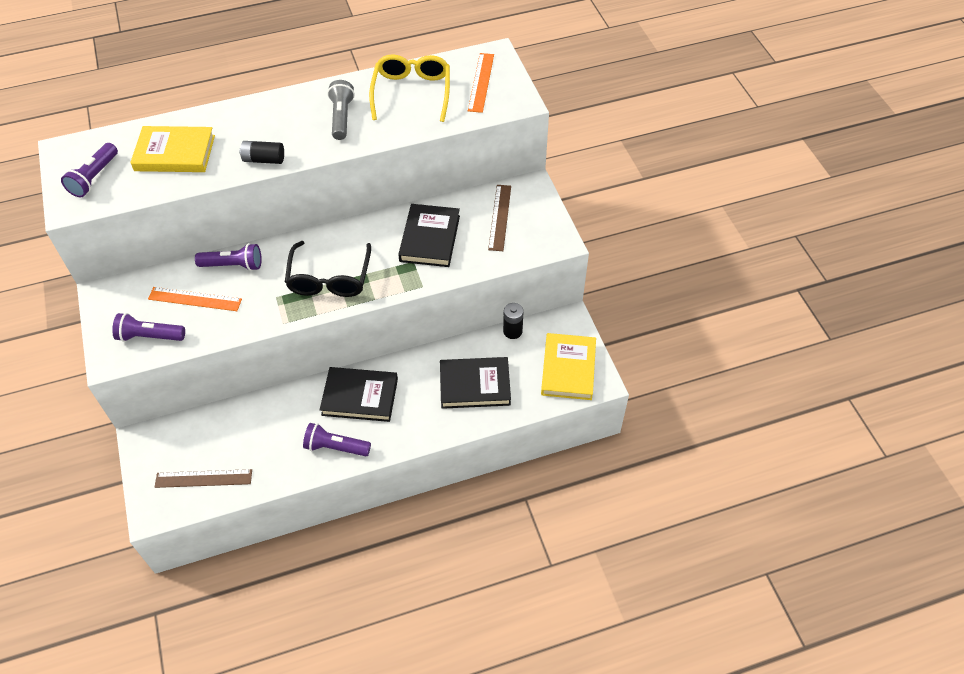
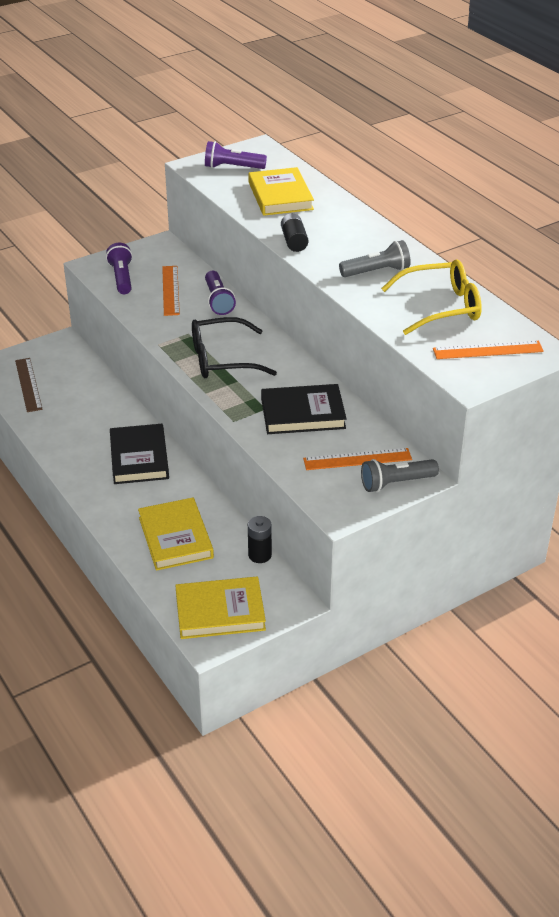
camera: 75 degrees right, 15 degrees down
purple flashlight [303,423,371,457] -> none
black book [440,357,511,409] -> yellow book [138,498,214,571]
brown ruler [488,185,511,251] -> orange ruler [303,448,412,470]
none -> grey flashlight [361,459,439,492]

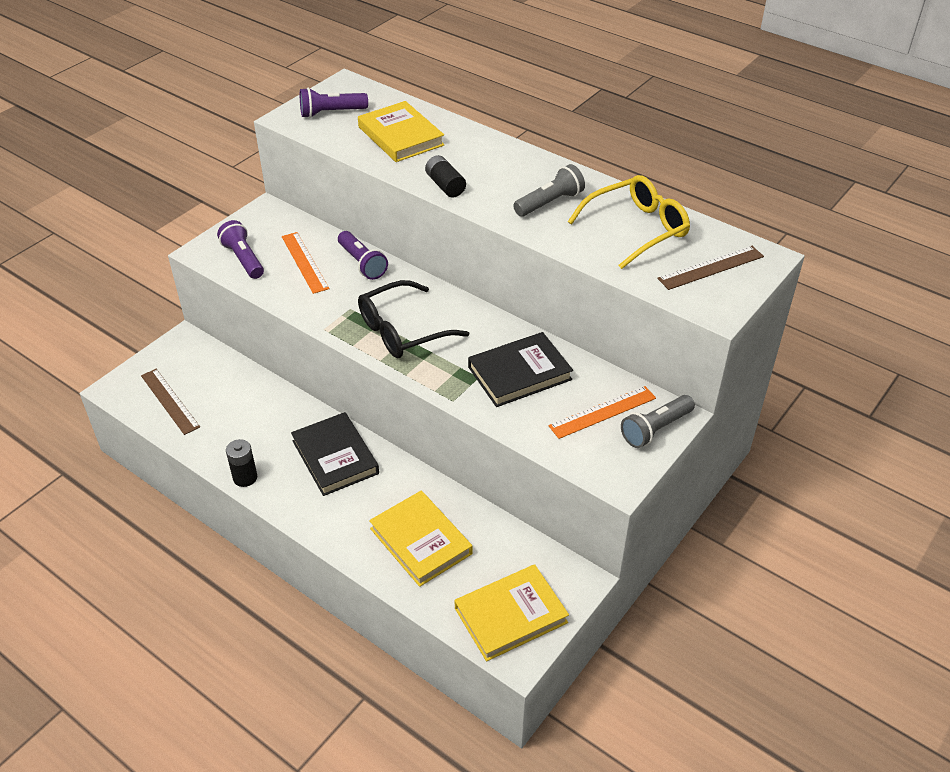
camera: 20 degrees left, 5 degrees up
black battery [248,516,272,563] -> black battery moved to [226,439,257,487]
orange ruler [433,341,544,359] -> brown ruler [657,246,764,290]

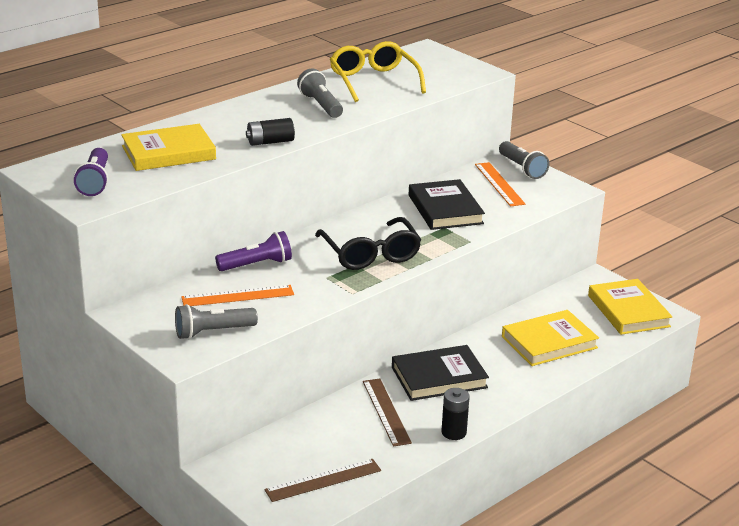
camera: 80 degrees left, 15 degrees down
purple flashlight [217,220,264,279] -> grey flashlight [175,304,258,339]
brown ruler [657,246,764,290] -> brown ruler moved to [363,379,412,447]

